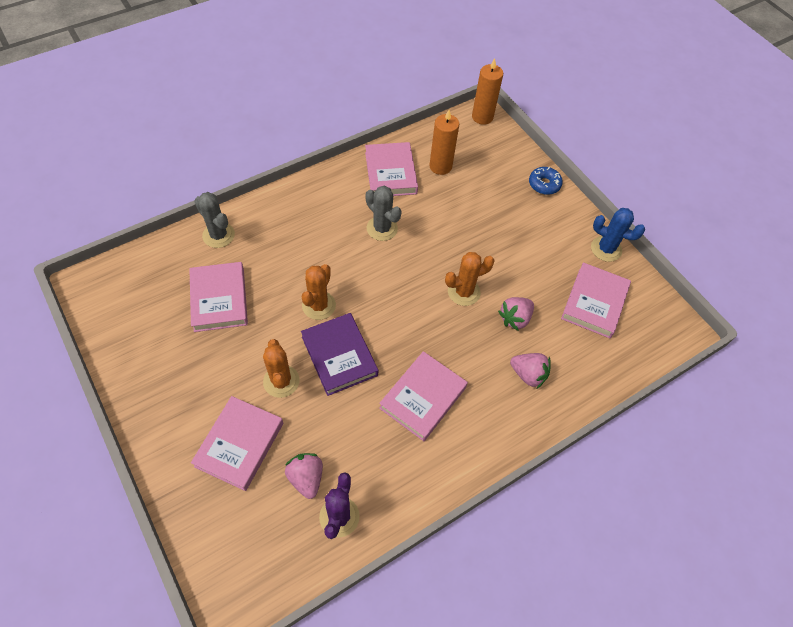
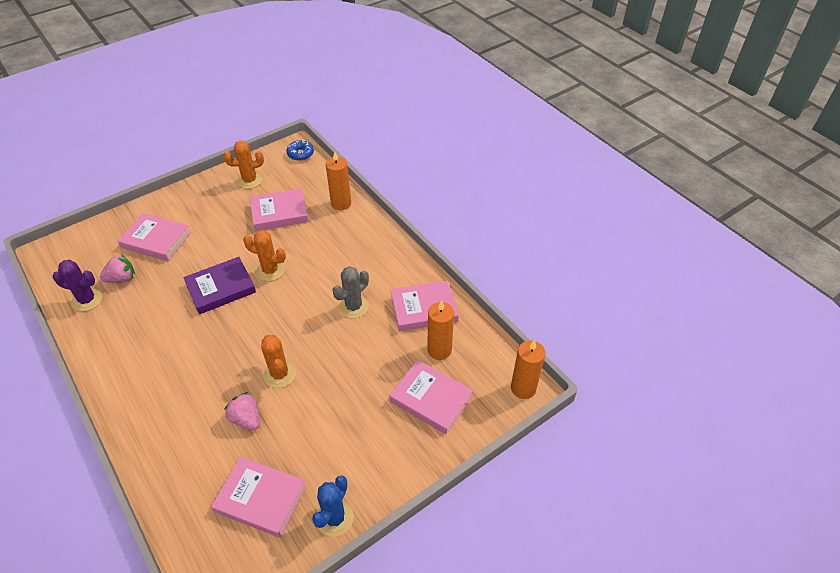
camera: 90 degrees right, 10 degrees down
grey cactus [194,192,235,248] -> orange candle [326,152,351,210]
orange cactus [263,339,300,398] -> orange cactus moved to [223,141,264,189]
pink book [379,351,468,441] -> pink book moved to [390,360,473,434]
pink strawberry [510,353,551,388] -> none
blue donut [529,166,563,195] -> blue donut moved to [286,140,314,161]

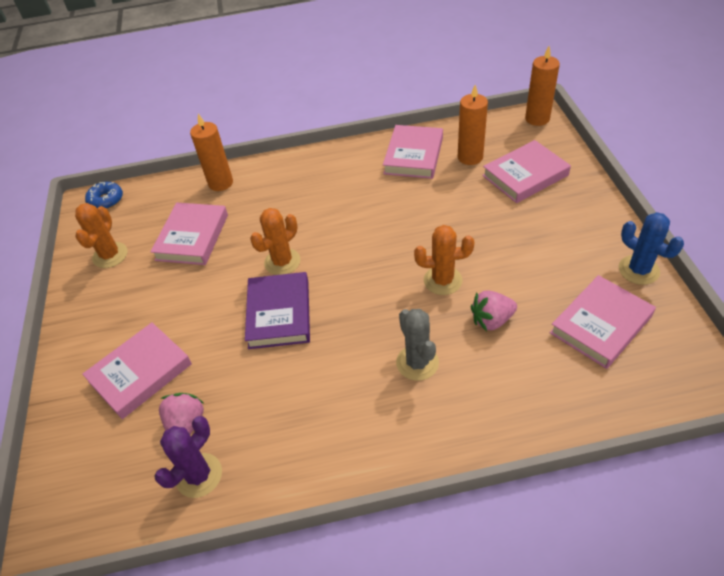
camera: 60 degrees left, 0 degrees up
grey cactus [332,266,369,318] -> grey cactus moved to [396,309,439,381]

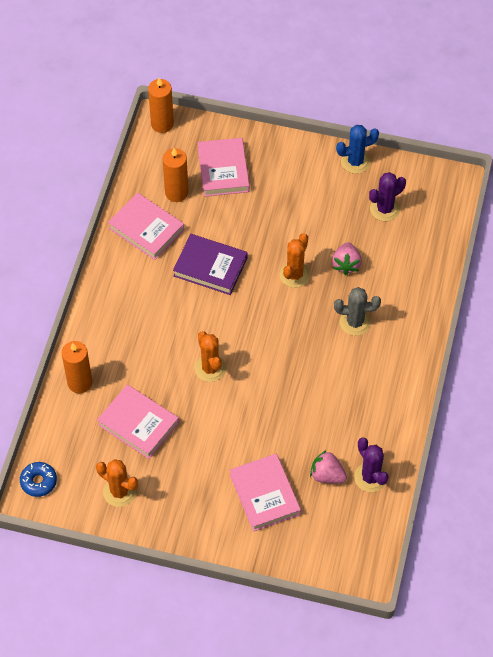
camera: 70 degrees left, 10 degrees up
purple book [245,272,310,349] -> purple book moved to [173,234,247,295]
pink book [550,275,656,369] -> purple cactus [369,172,406,221]

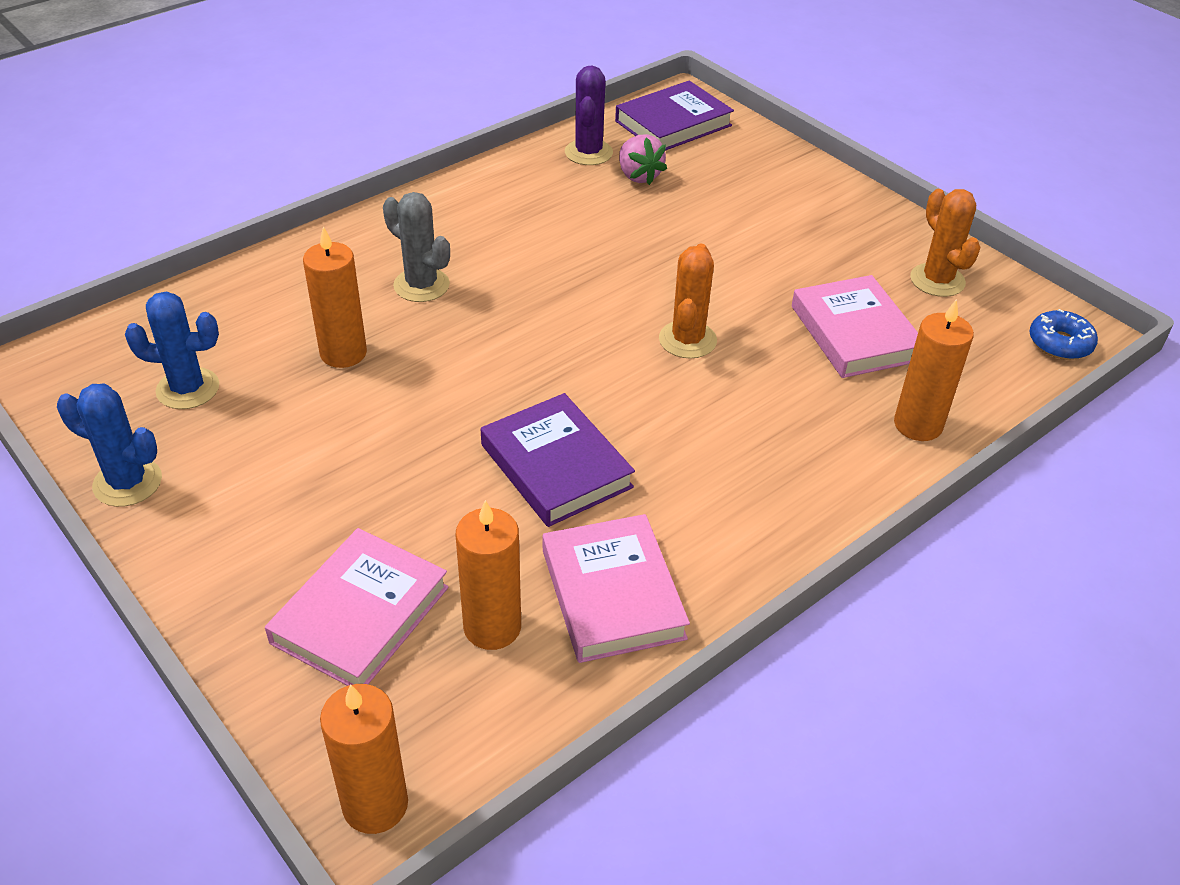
camera: 145 degrees left, 15 degrees down
pink book [230,454,301,532] -> none
orange cactus [280,233,310,288] -> none
pink strawberry [332,242,362,275] -> orange candle [303,226,367,368]
purple cactus [369,172,406,221] -> blue cactus [125,291,219,409]
none -> purple book [615,81,734,151]

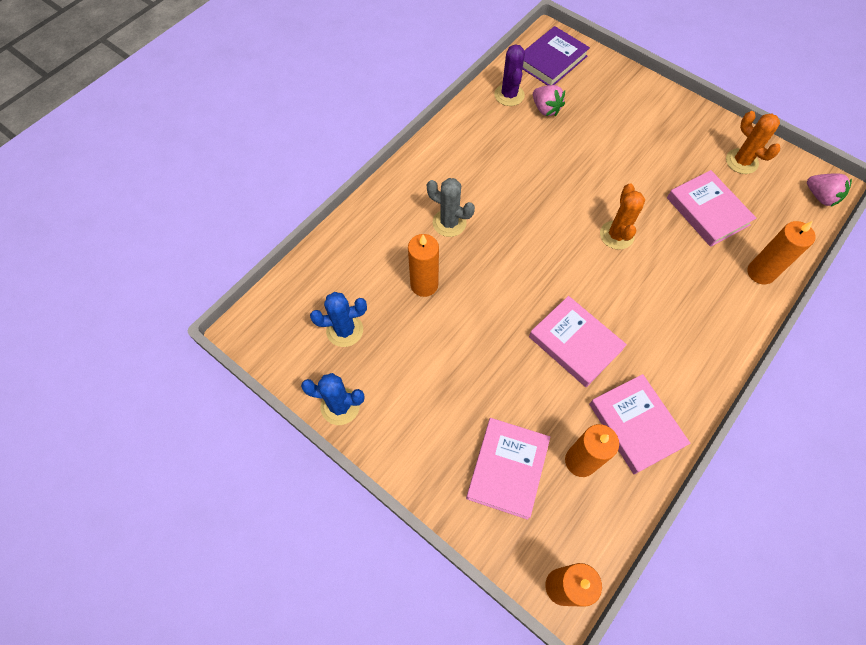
camera: 10 degrees left, 20 degrees up
purple book [481,393,635,527] -> pink book [529,296,627,387]
blue donut [1029,309,1098,360] -> pink strawberry [807,173,852,207]

